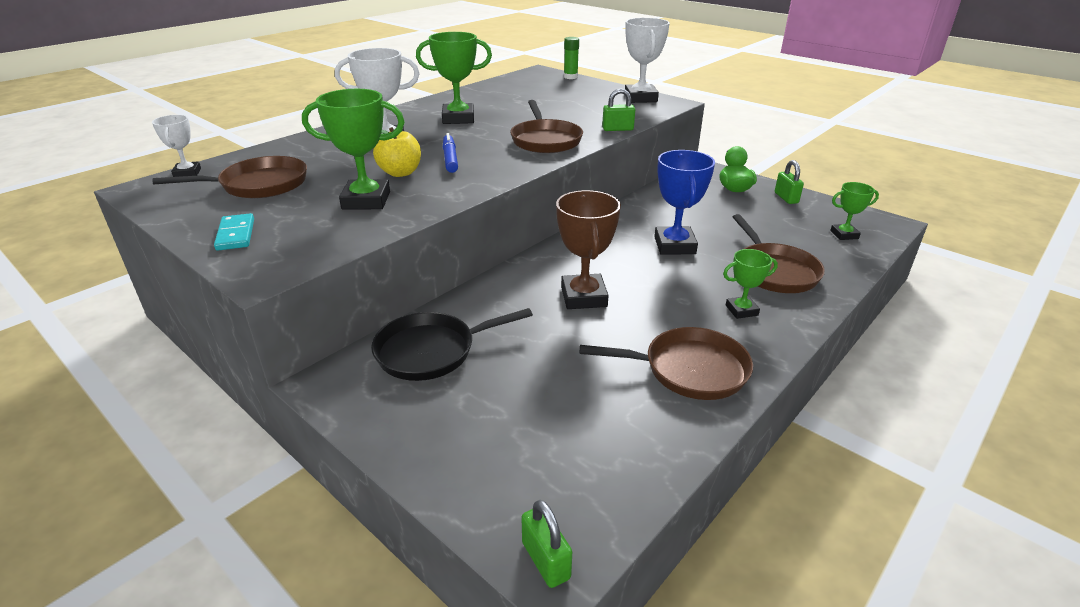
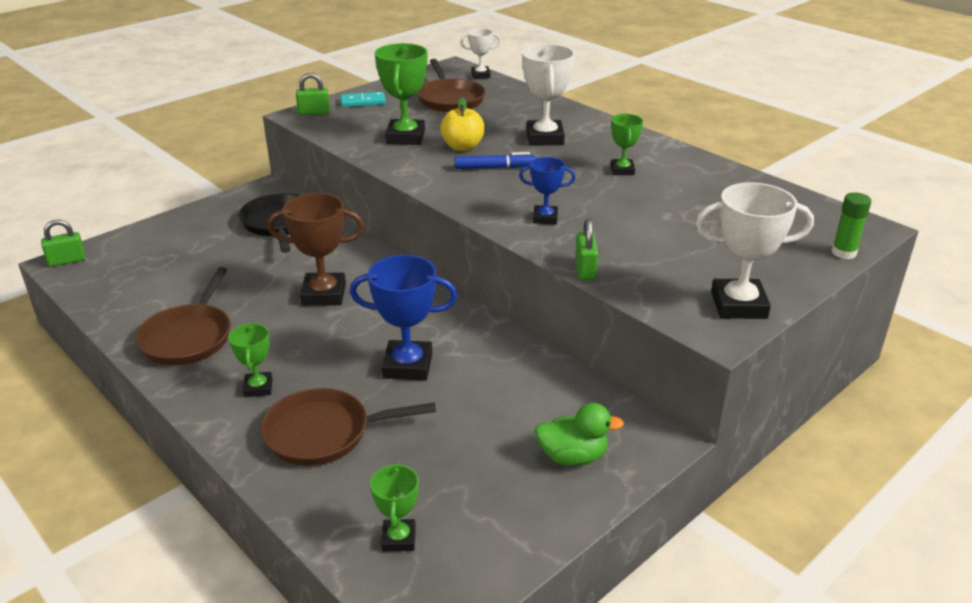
camera: 95 degrees right, 0 degrees up
green trophy [416,32,492,124] -> green trophy [611,114,643,175], size x0.58
brown pan [510,100,583,153] -> blue trophy [519,157,576,225]
green padlock [775,160,804,204] -> green padlock moved to [296,73,330,115]

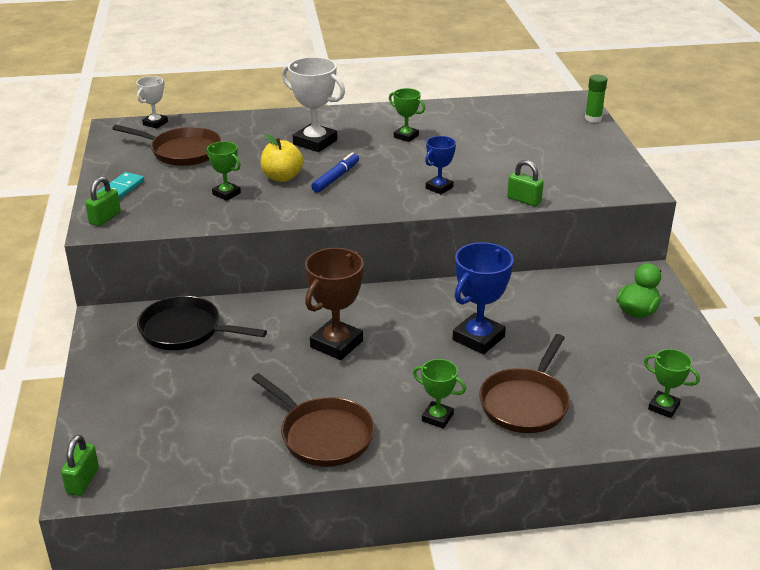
camera: 55 degrees left, 0 degrees up
green trophy [375,43,428,145] -> green trophy [206,141,241,201], size x0.58
white trophy [695,182,814,319] -> none

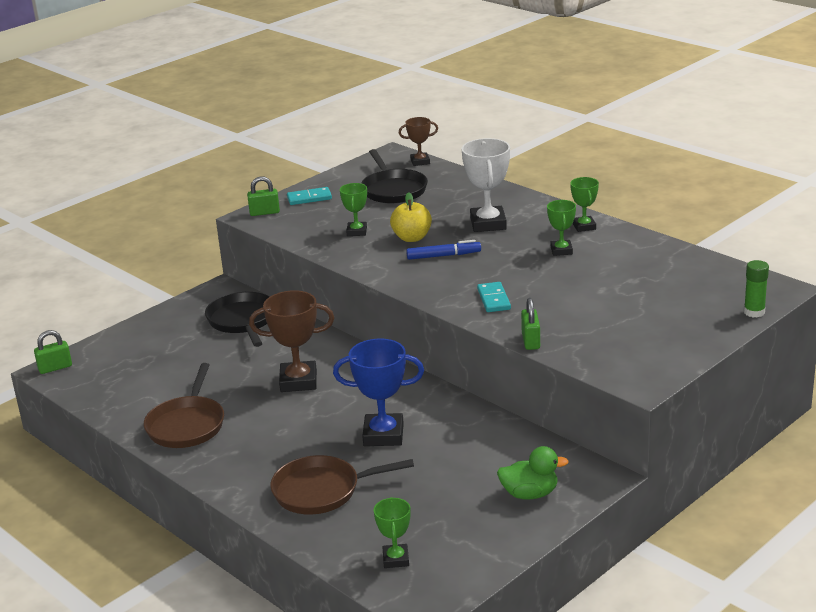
camera: 55 degrees right, 5 degrees down
brown pan [112,125,222,166] -> black pan [361,149,428,204]
white trophy [136,76,168,128] -> brown trophy [399,117,438,166]
green trophy [413,359,466,429] -> green trophy moved to [570,177,599,232]
blue trophy [425,136,456,195] -> turquoise domino [477,282,511,312]

